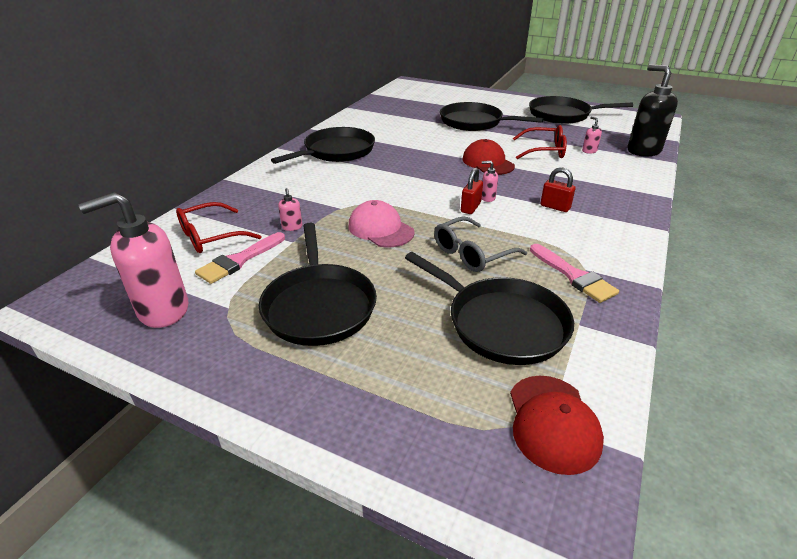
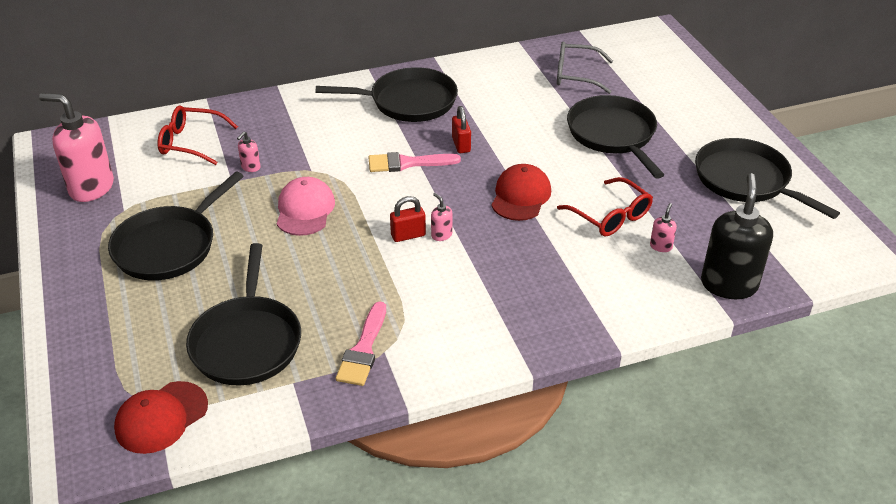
camera: 45 degrees right, 5 degrees up
pink brush [195,232,285,284] -> pink brush moved to [369,152,461,172]
grey glasses [434,216,527,272] -> grey glasses moved to [557,42,613,94]
red padlock [540,167,575,212] -> red padlock moved to [452,106,471,153]

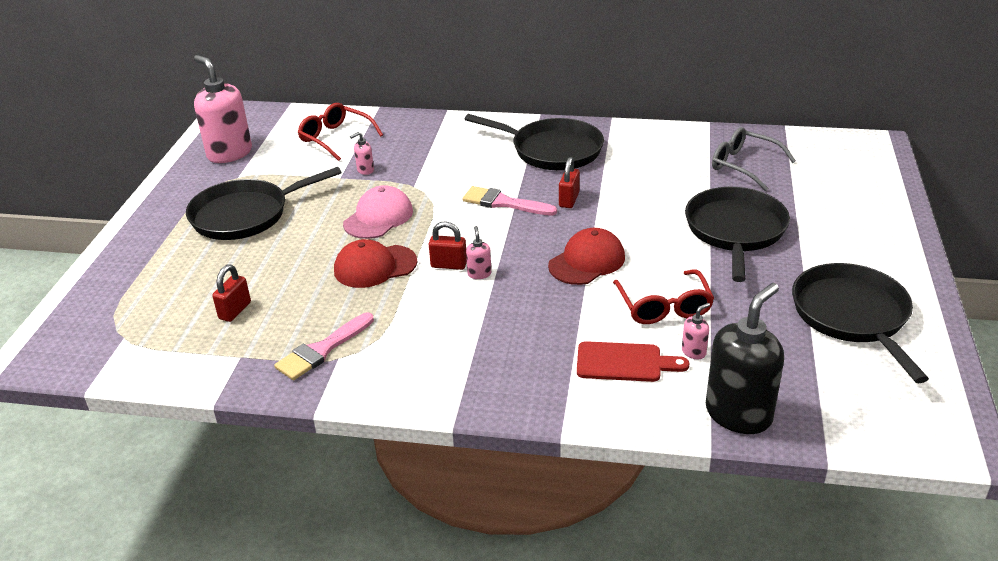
camera: 30 degrees right, 5 degrees down
red cap [114,381,208,454] -> red cap moved to [334,239,417,288]
black pan [186,243,301,385] -> red padlock [212,265,251,322]
none -> red cutting board [577,341,690,382]

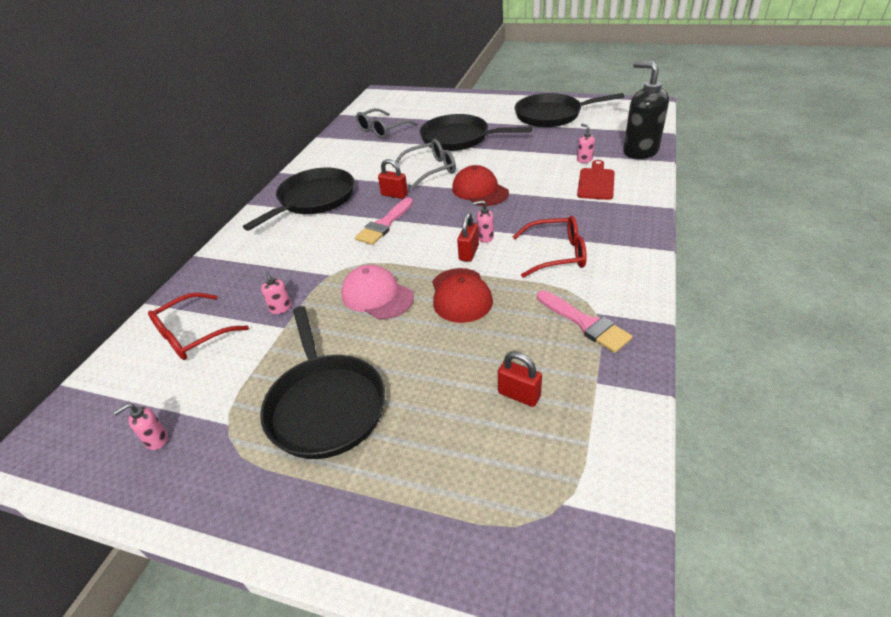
camera: 80 degrees left, 5 degrees up
pink soap dispenser [194,55,252,163] -> pink soap dispenser [114,403,168,450], size x0.42
red glasses [613,269,714,324] -> red glasses moved to [513,216,587,278]
none -> grey glasses [392,139,456,189]

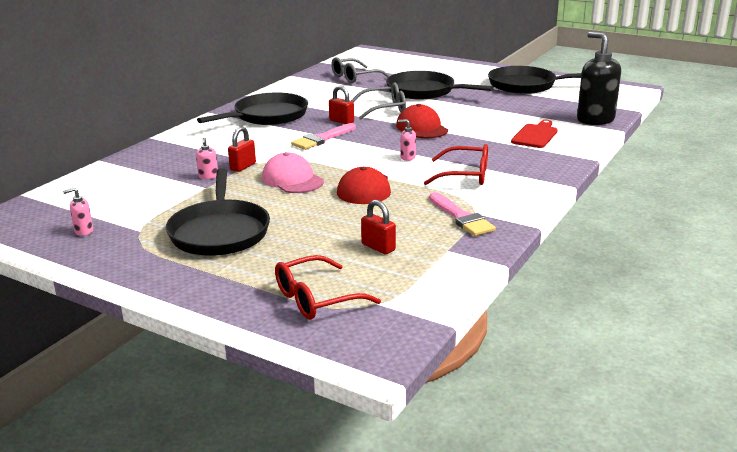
camera: 10 degrees right, 15 degrees down
red glasses [148,292,249,360] -> red glasses moved to [275,255,381,320]
red padlock [457,213,479,262] -> red padlock moved to [228,126,256,172]
pink soap dispenser [577,124,595,163] -> none

